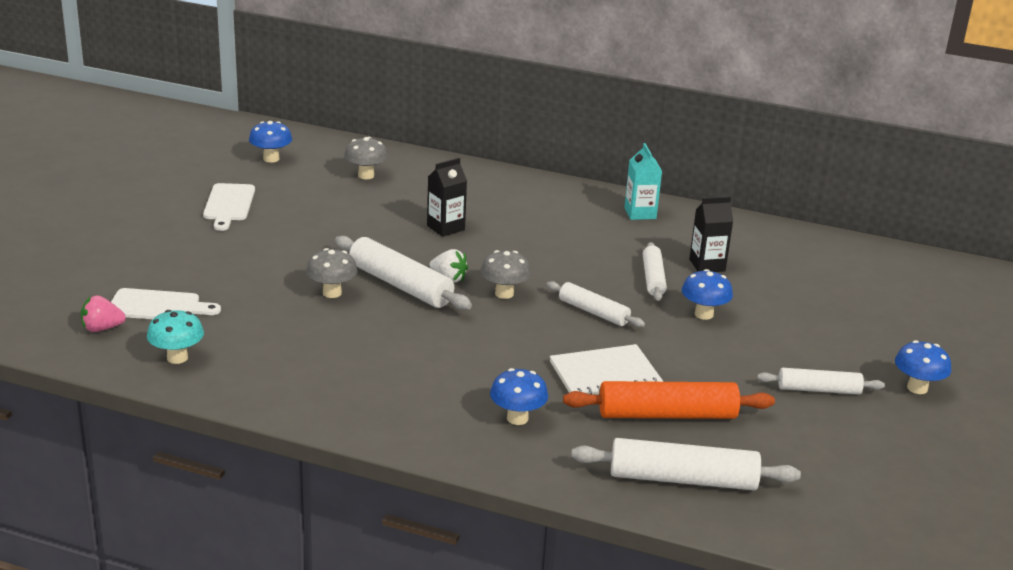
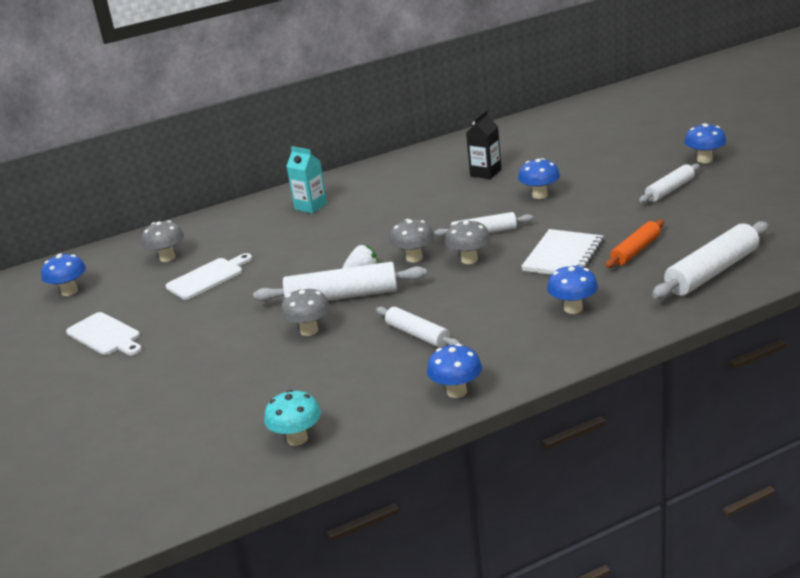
camera: 40 degrees left, 0 degrees up
pink strawberry [81,295,126,332] -> none
white cutting board [111,288,221,319] -> white cutting board moved to [166,253,252,300]
black carton [427,158,467,237] -> none
orange rolling pin [563,381,775,419] -> orange rolling pin [605,219,664,268], size x0.62
turquoise carton [624,143,662,220] -> turquoise carton moved to [286,146,327,214]
white rolling pin [643,242,667,301] -> white rolling pin moved to [376,307,460,348]
none -> blue mushroom [427,344,482,398]
none -> grey mushroom [445,219,490,264]

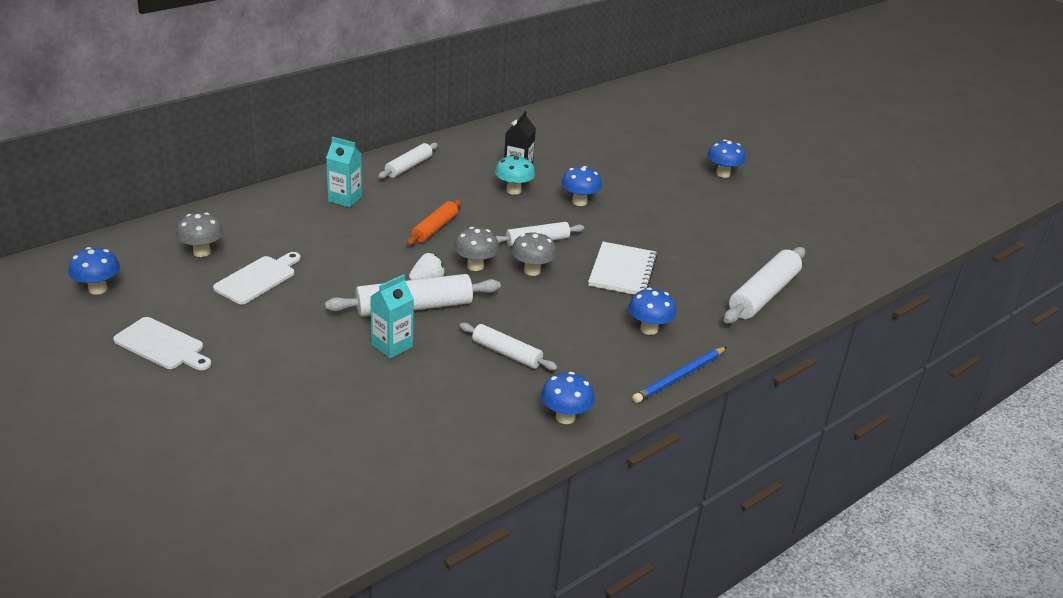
camera: 20 degrees left, 5 degrees up
turquoise mushroom [264,390,321,446] -> turquoise mushroom moved to [495,155,535,195]
grey mushroom [281,287,330,336] -> turquoise carton [370,274,414,358]
orange rolling pin [605,219,664,268] -> orange rolling pin moved to [407,199,462,245]
white rolling pin [639,164,700,203] -> white rolling pin moved to [378,143,438,179]
none -> blue pencil [632,347,727,403]

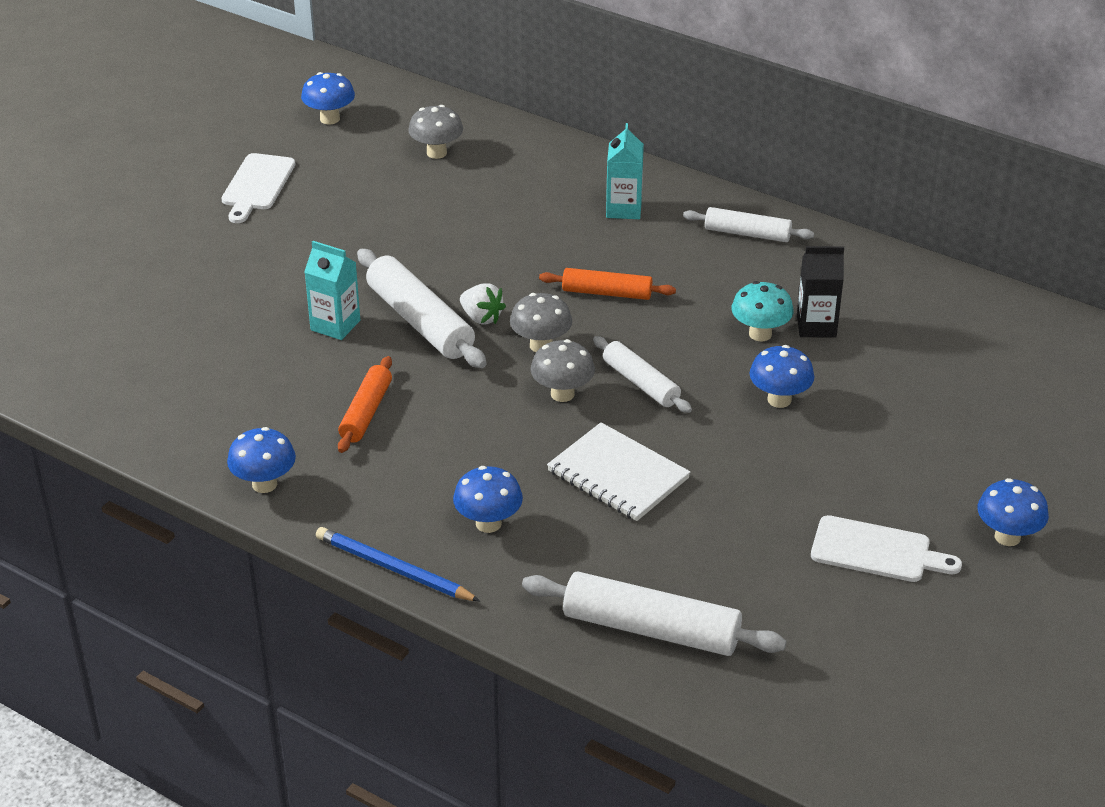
camera: 75 degrees right, 5 degrees up
white cutting board [213,252,301,304] -> white cutting board moved to [811,515,962,582]
white rolling pin [459,323,557,370] -> orange rolling pin [338,356,392,453]
white notebook [588,242,658,295] -> white notebook turned 45 degrees clockwise [547,422,690,521]

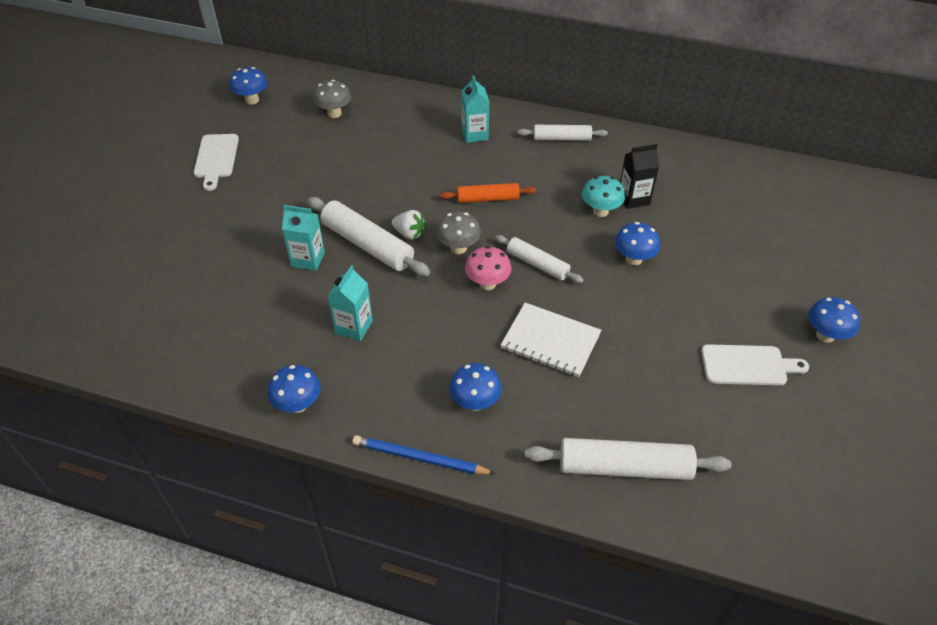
camera: 15 degrees left, 10 degrees up
orange rolling pin [338,356,392,453] -> turquoise carton [327,265,373,341]
grey mushroom [531,339,595,402] -> pink mushroom [465,246,511,290]

